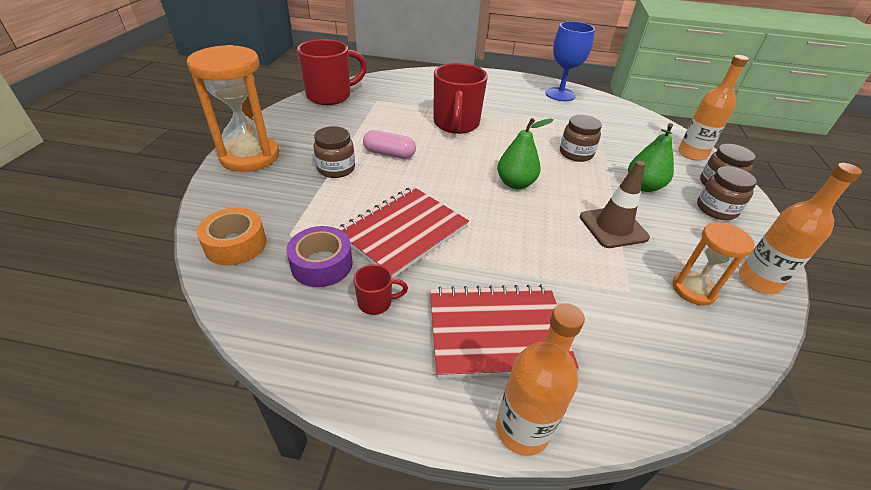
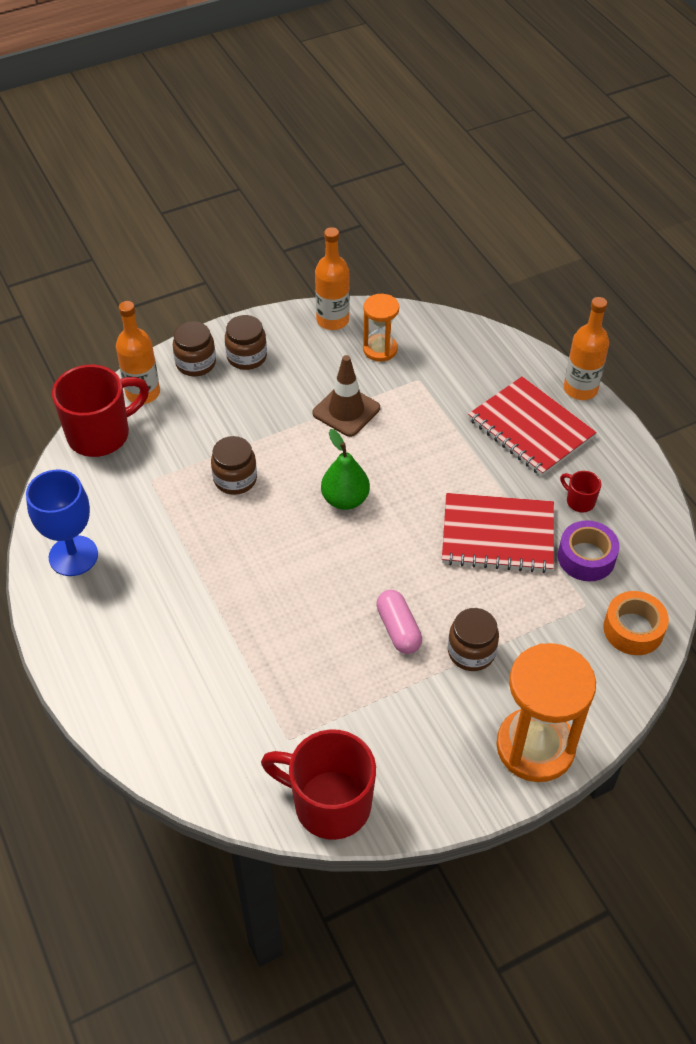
camera: 125 degrees left, 10 degrees up
red mug [434,63,488,134] -> red mug moved to [52,365,149,457]
green pear [628,123,674,192] -> none

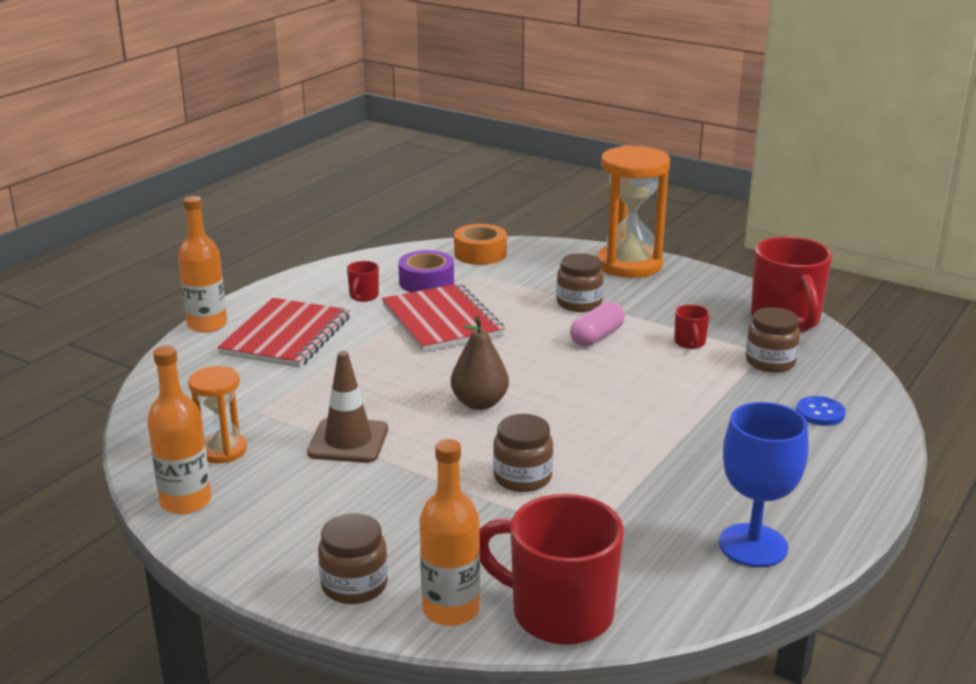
camera: 120 degrees left, 25 degrees down
brown jar [225,315,267,370] -> brown jar moved to [746,307,800,373]
green pear [321,429,370,510] -> brown pear [451,316,509,410]
none -> red mug [674,304,710,349]
none -> blue button [796,396,846,426]

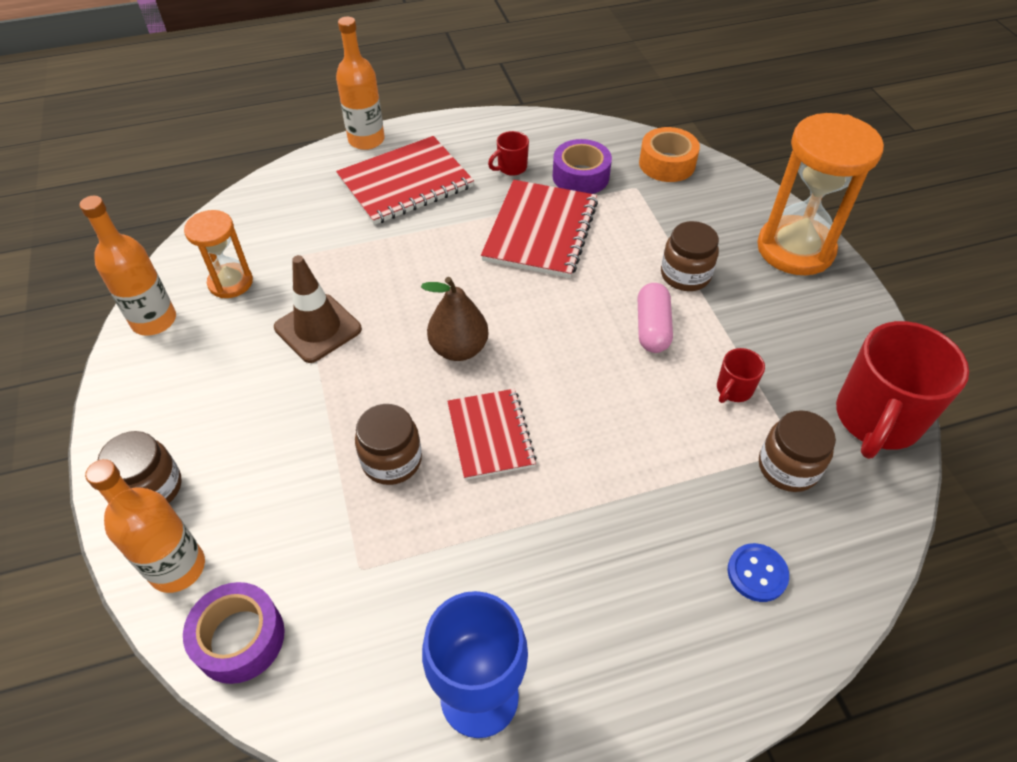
camera: 40 degrees right, 25 degrees up
red mug [479,494,624,645] -> purple tape [183,582,285,684]
pink capsule [570,302,625,347] -> pink capsule turned 75 degrees counterclockwise [638,283,673,353]
none -> red notebook [447,389,537,480]

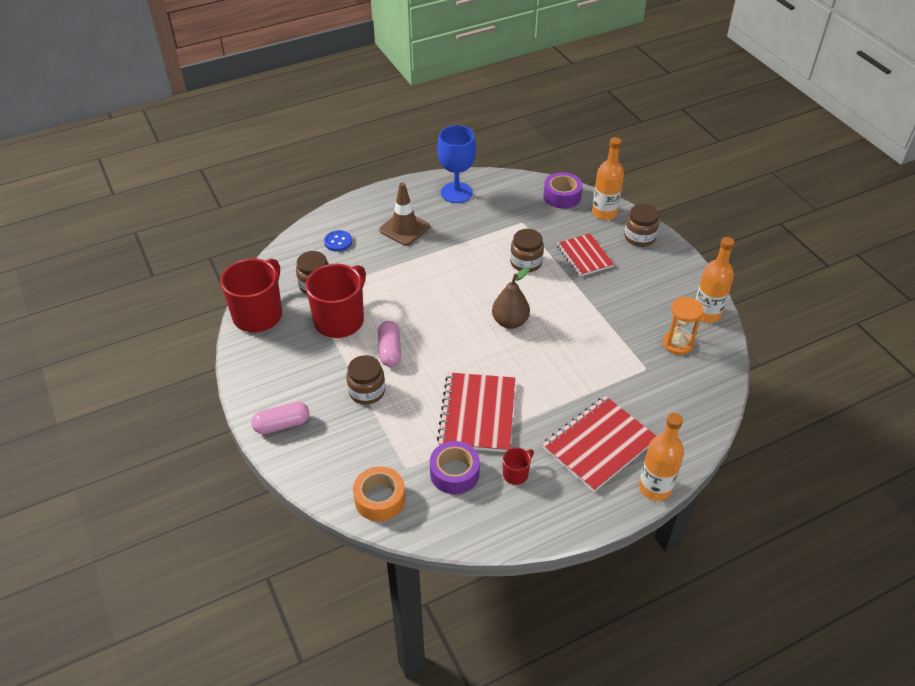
camera: 170 degrees right, 5 degrees down
brown traffic cone [274,255,362,363] -> brown traffic cone moved to [379,183,430,246]
red notebook [447,389,537,480] -> red notebook moved to [557,234,614,277]
red mug [717,348,765,403] -> red mug [305,264,366,338], size x2.25
orange hourglass [757,113,884,275] -> pink capsule [251,402,310,434]

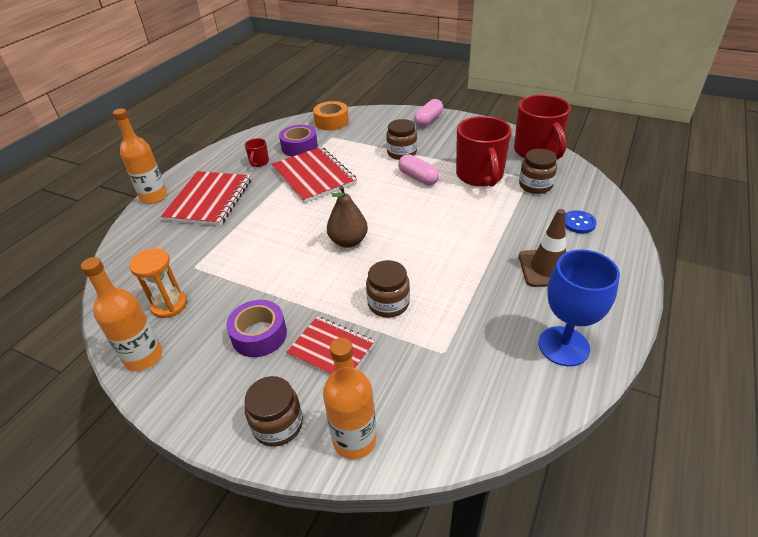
camera: 145 degrees right, 5 degrees down
purple tape [543,172,583,209] -> purple tape moved to [226,300,287,357]

